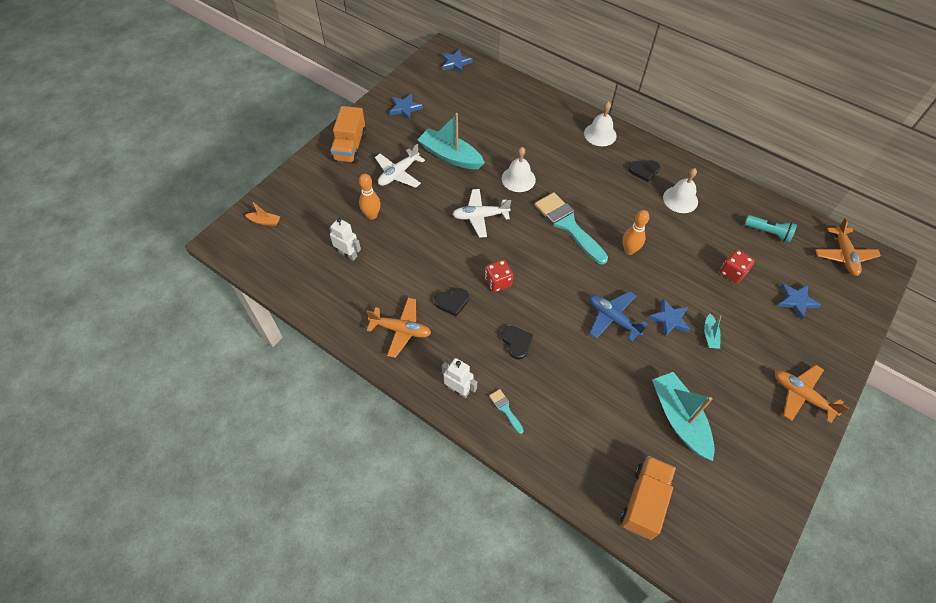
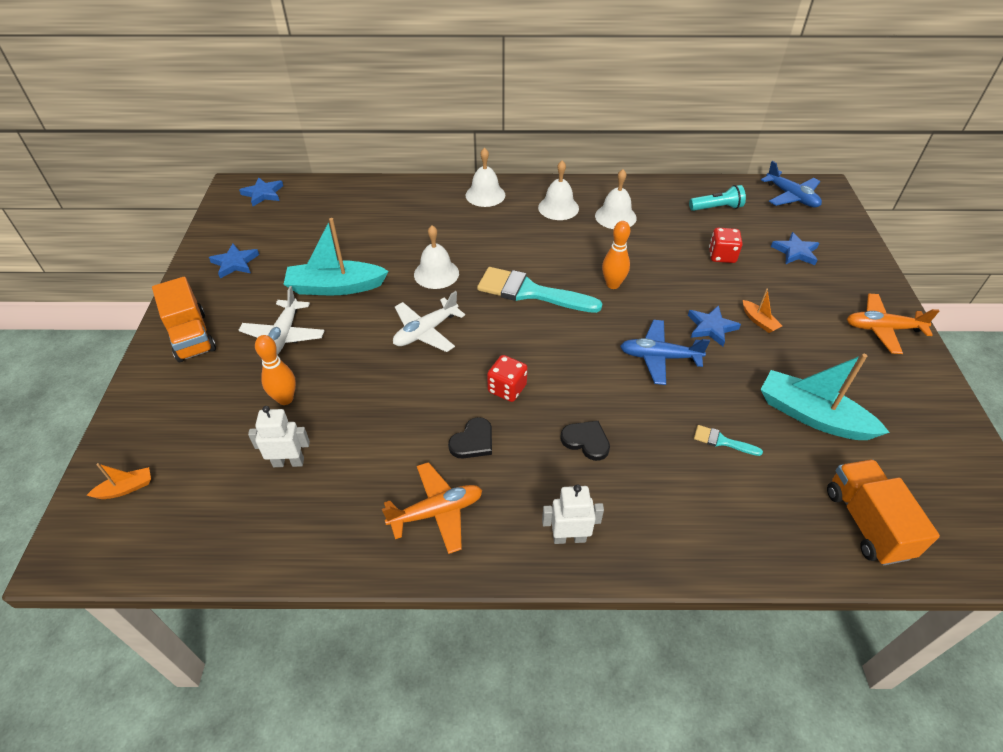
camera: 35 degrees left, 10 degrees down
turquoise brush [489,389,524,434] -> turquoise brush moved to [694,425,763,456]
black heart [629,160,660,182] -> white bell [538,160,579,220]
turquoise boat [704,314,722,349] -> orange boat [743,289,782,333]
orange plane [815,218,881,276] -> blue plane [761,161,822,207]

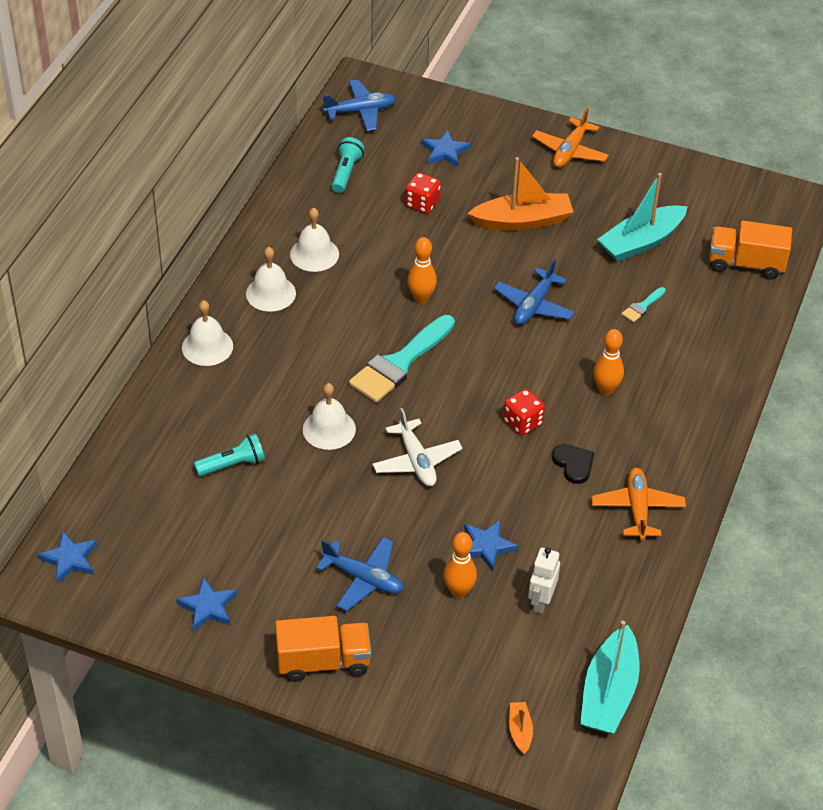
camera: 70 degrees left, 0 degrees up
white plane [239,286,325,355] -> blue plane [316,537,404,611]
turquoise boat [283,218,389,295] -> turquoise boat moved to [580,620,639,734]
white robot [542,484,604,544] -> none
black heart [560,421,610,461] -> orange bowling pin [593,329,624,395]
blue star [688,305,741,347] -> blue star moved to [464,520,518,571]
orange boat [743,289,782,333] -> orange boat [467,157,573,231], size x2.20
none -> turquoise flashlight [194,434,265,477]

